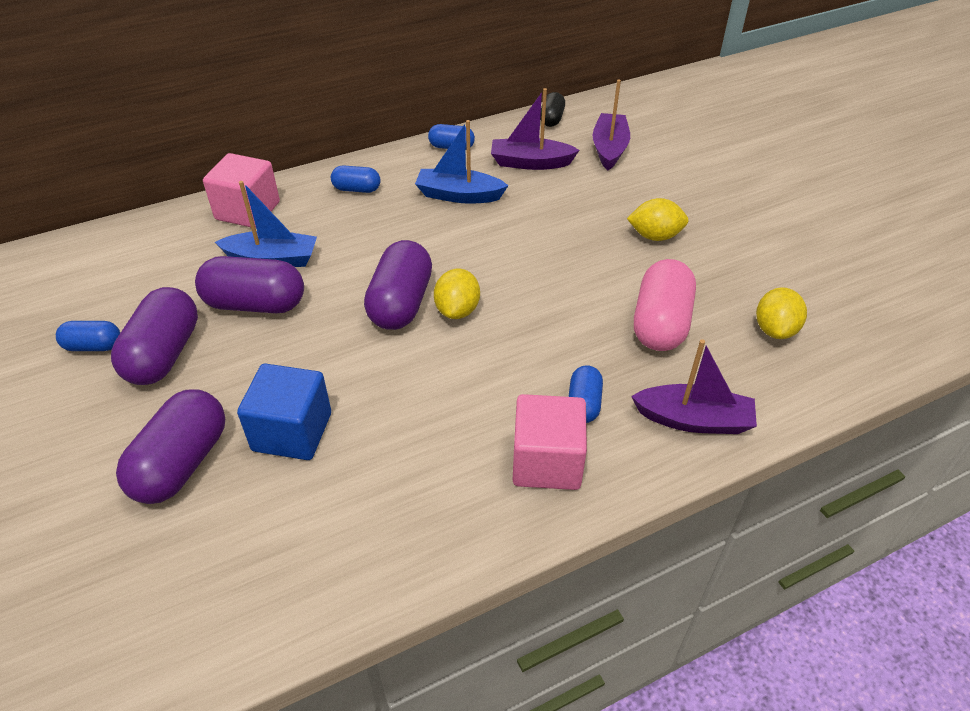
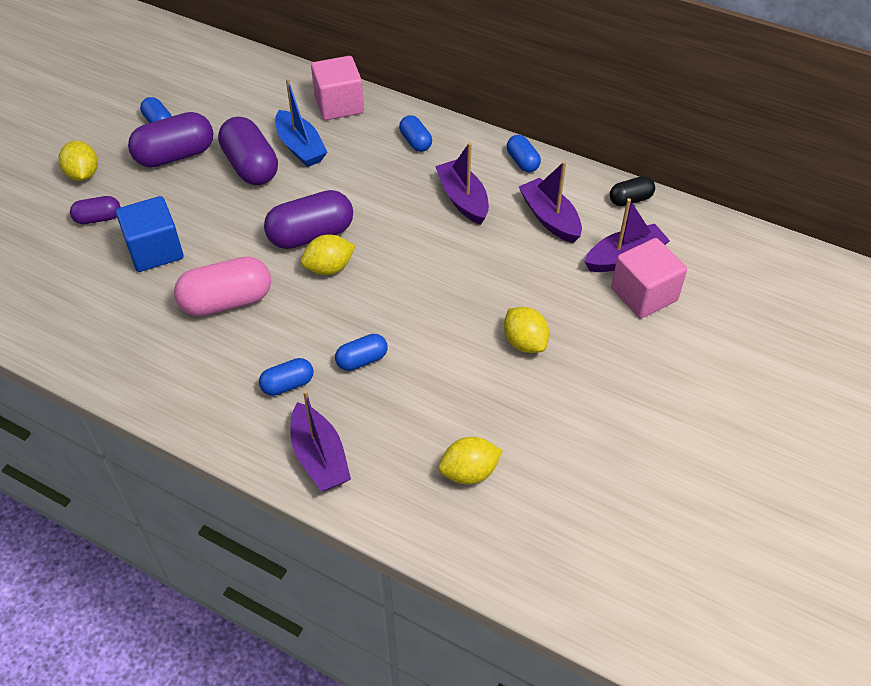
camera: 55 degrees right, 5 degrees up
purple capsule [116,389,225,504] -> purple capsule [70,196,120,224], size x0.55
blue boat [415,120,509,204] -> purple boat [435,142,489,225]
pink cube [513,394,587,490] -> pink cube moved to [611,238,687,318]
pink capsule [634,259,696,351] -> pink capsule moved to [174,256,271,316]
none -> yellow lemon [59,141,98,181]
none -> blue capsule [335,334,388,371]

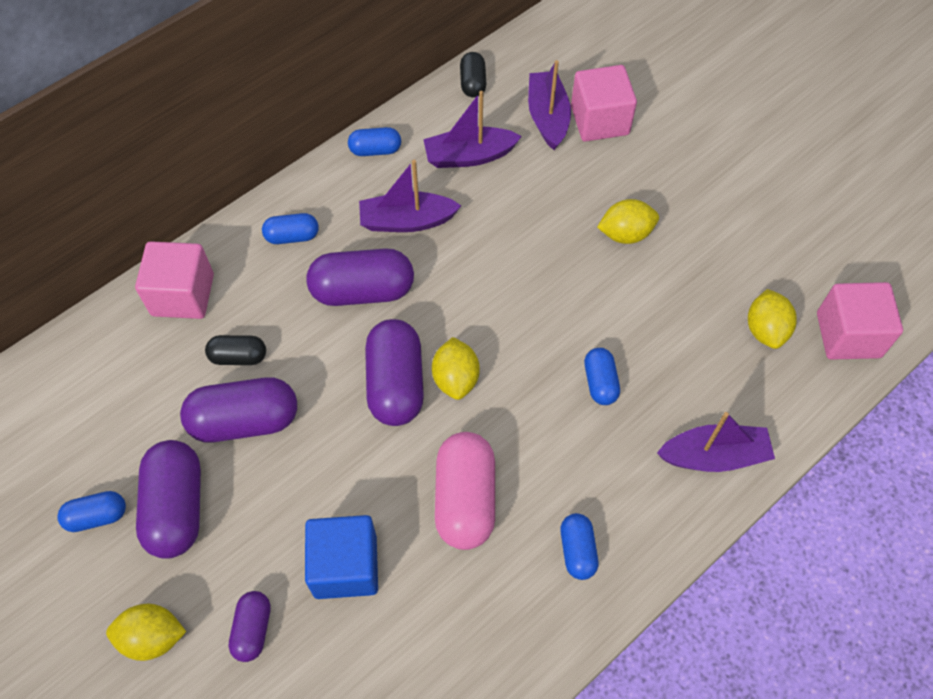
camera: 70 degrees left, 10 degrees up
blue capsule [259,358,314,396] -> blue capsule moved to [560,513,598,580]
blue boat [275,78,327,167] -> black capsule [205,335,266,365]
none -> purple capsule [306,248,414,306]
none -> pink cube [817,282,903,360]

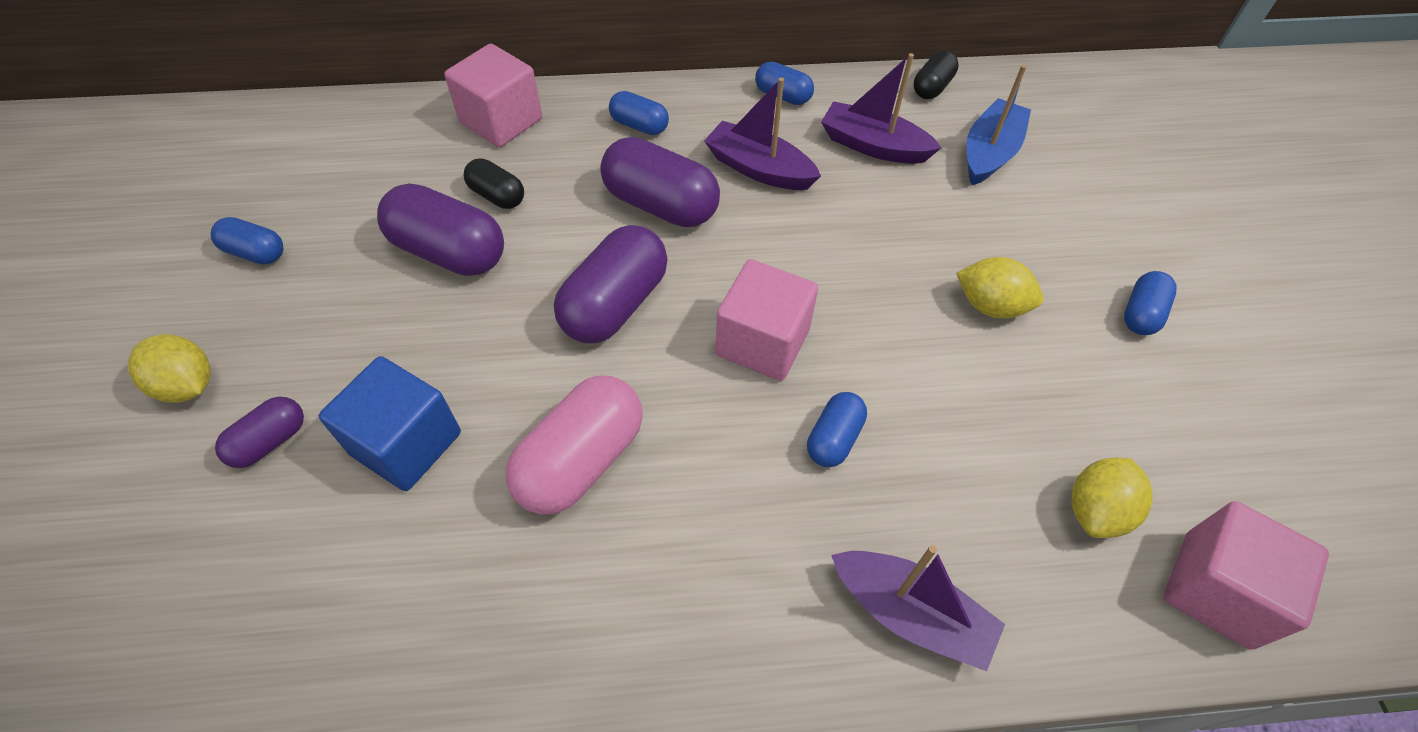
camera: 35 degrees right, 5 degrees down
purple capsule [136,440,201,559] -> none
yellow lemon [432,337,480,400] -> none
purple boat [528,60,571,150] -> blue boat [966,65,1031,185]
blue capsule [560,513,598,580] -> blue capsule moved to [1124,271,1176,335]
pink cube [571,65,637,142] -> pink cube moved to [715,259,818,381]

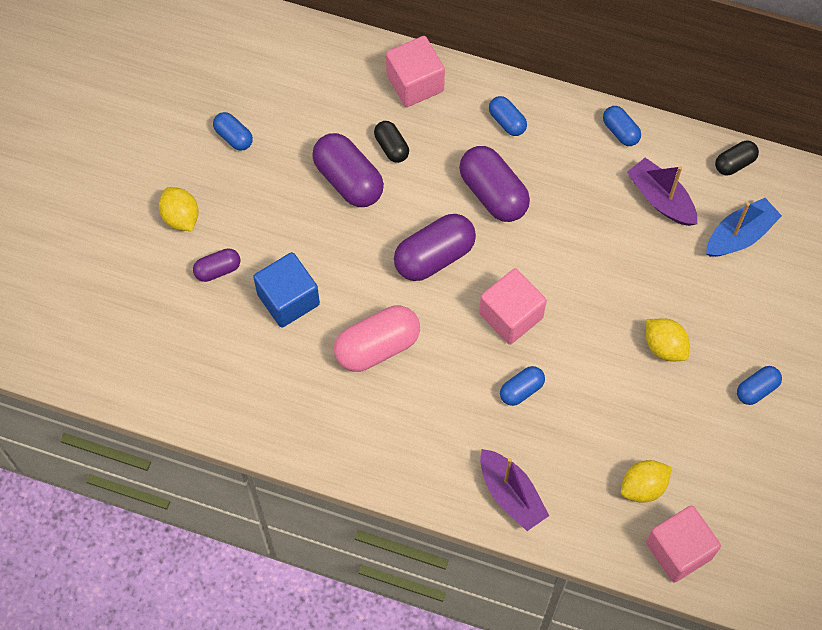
camera: 25 degrees right, 10 degrees up
purple boat [704,77,821,190] -> none

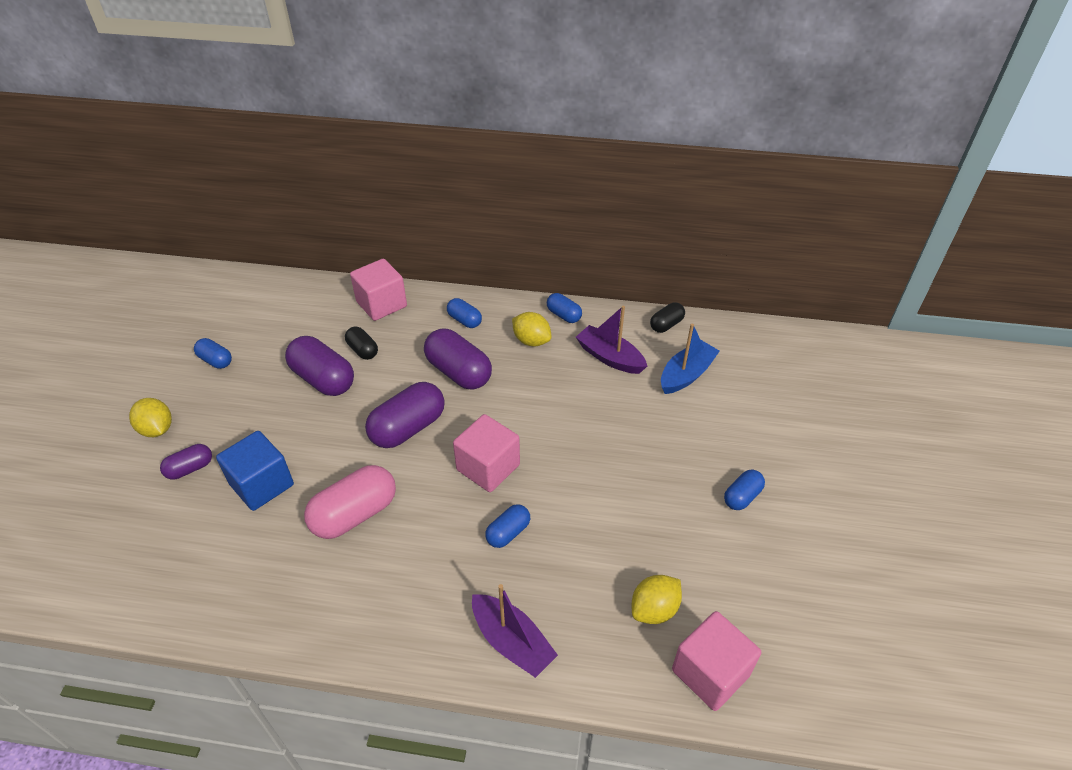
camera: 10 degrees left, 20 degrees down
yellow lemon [646,318,690,361] -> yellow lemon moved to [512,312,551,346]

